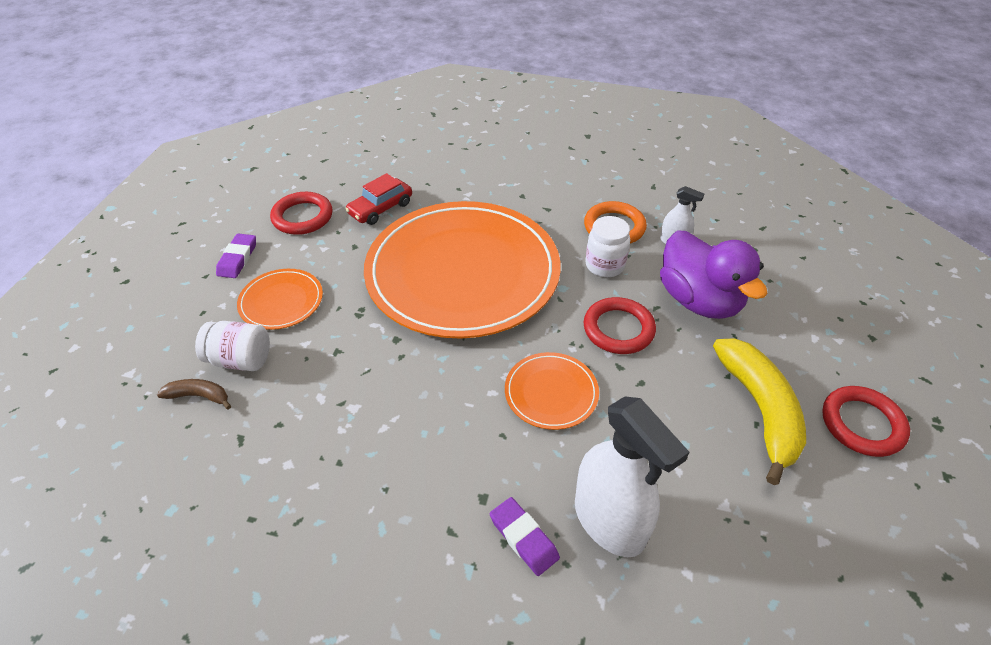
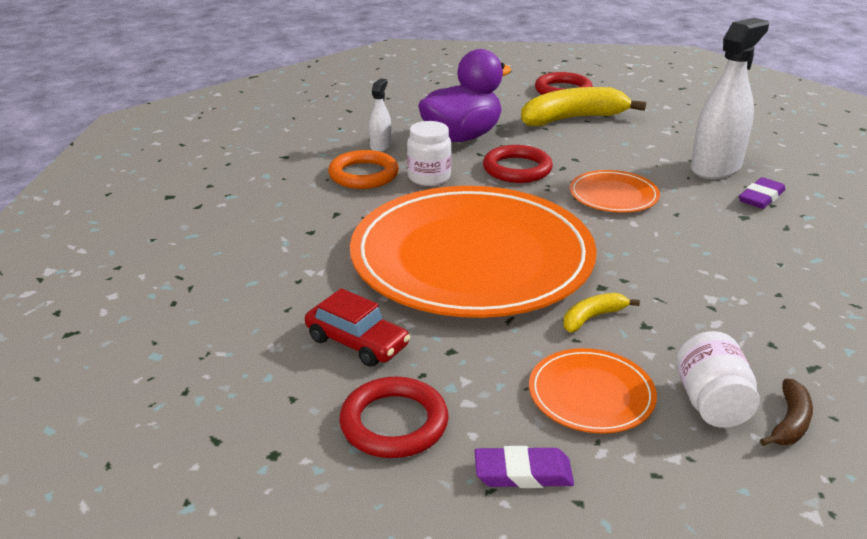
camera: 100 degrees left, 15 degrees down
brown banana [157,379,231,410] -> brown banana turned 150 degrees counterclockwise [760,379,813,446]
none -> yellow banana [563,293,640,333]

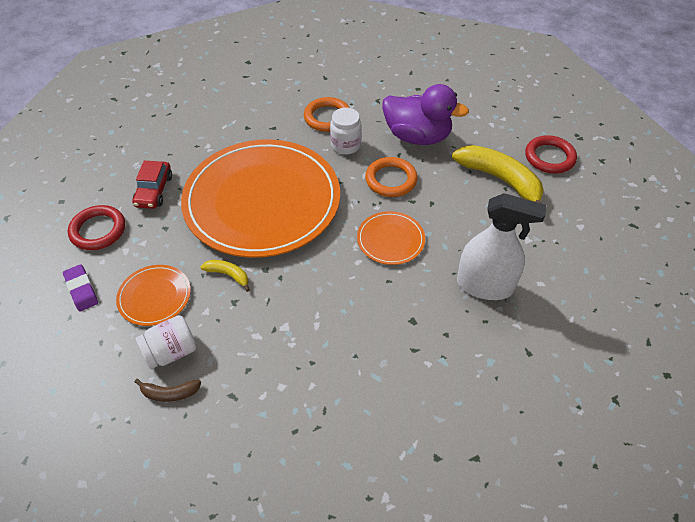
camera: 60 degrees right, 20 degrees up
white spray bottle [369,78,392,152] -> none
red ring [483,145,553,183] -> orange ring [365,157,418,197]
purple eraser [739,177,785,209] -> none

